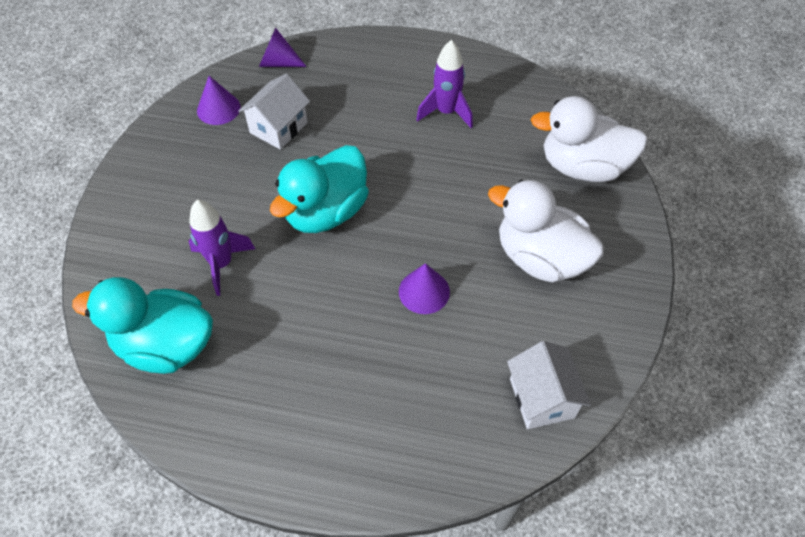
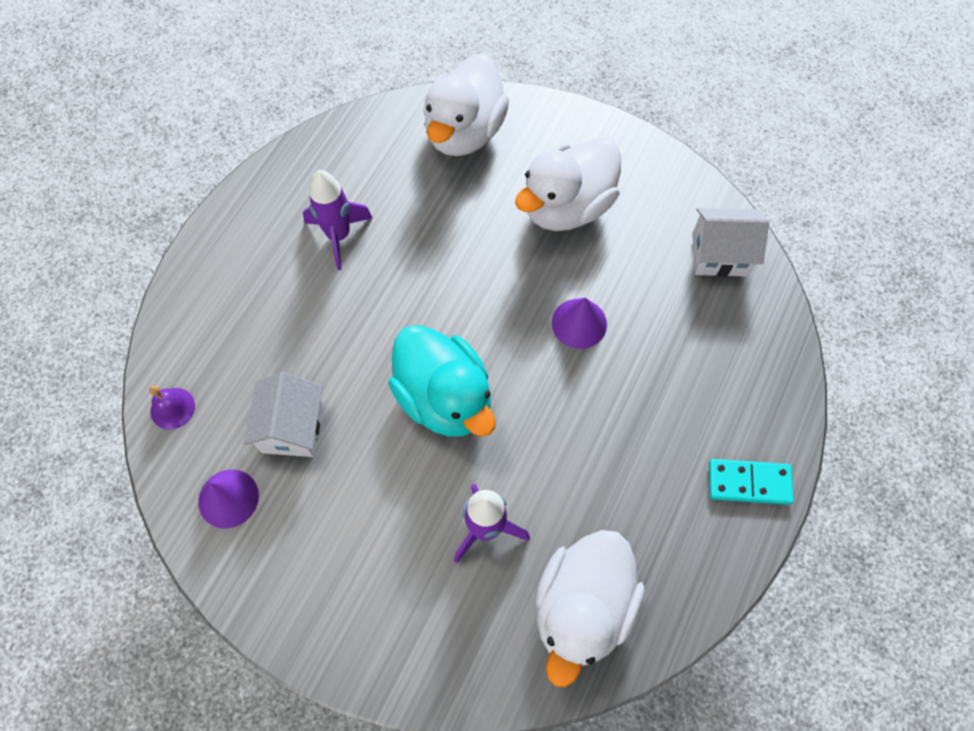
camera: 75 degrees left, 10 degrees up
turquoise duck [72,277,213,374] -> white duck [536,530,645,687]
white house [238,73,310,150] -> white house turned 45 degrees clockwise [244,372,323,457]
purple cone [259,28,307,67] -> purple bell [149,386,195,430]
none -> turquoise domino [709,459,794,505]

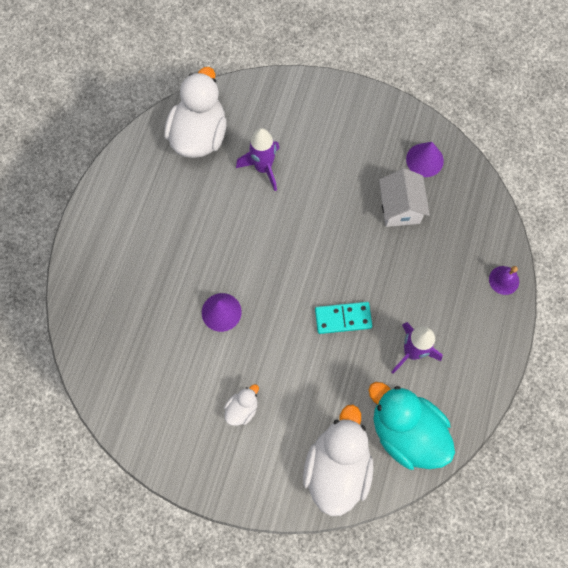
camera: 170 degrees right, 5 degrees up
purple bell [149,386,195,430] -> purple bell moved to [489,266,519,295]
turquoise duck [388,325,495,437] -> turquoise duck moved to [368,382,455,470]
white duck [515,137,621,231] -> white duck [224,384,259,426], size x0.46
white house [692,208,769,277] -> none
turquoise domino [709,459,794,505] -> turquoise domino moved to [315,302,372,334]

